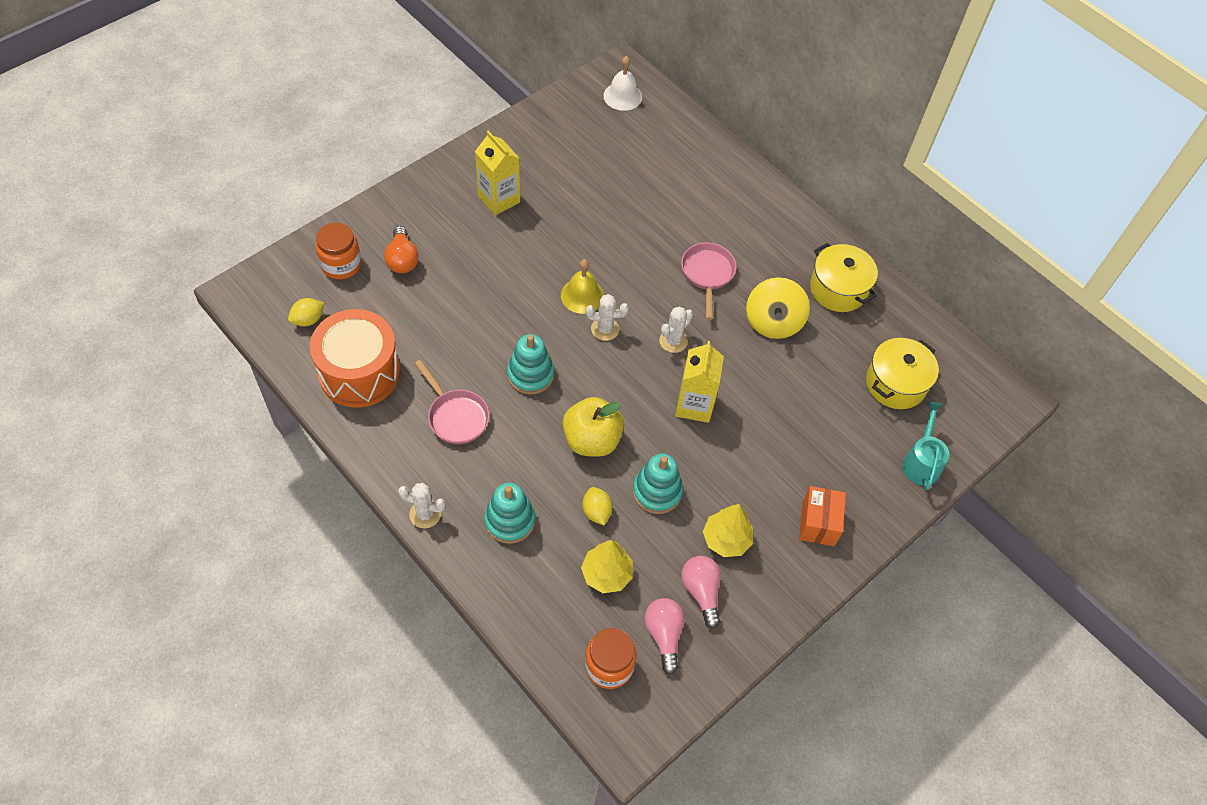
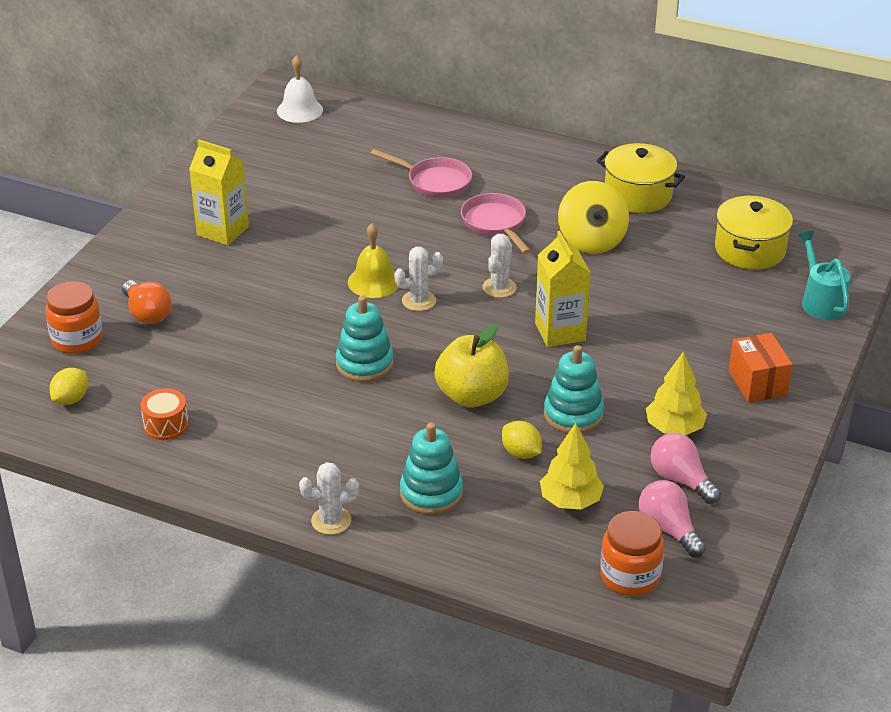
camera: 20 degrees left, 20 degrees down
orange drum [310,309,400,408] -> orange drum [140,388,189,440], size x0.43
pink pan [415,360,490,444] -> pink pan moved to [370,149,472,198]

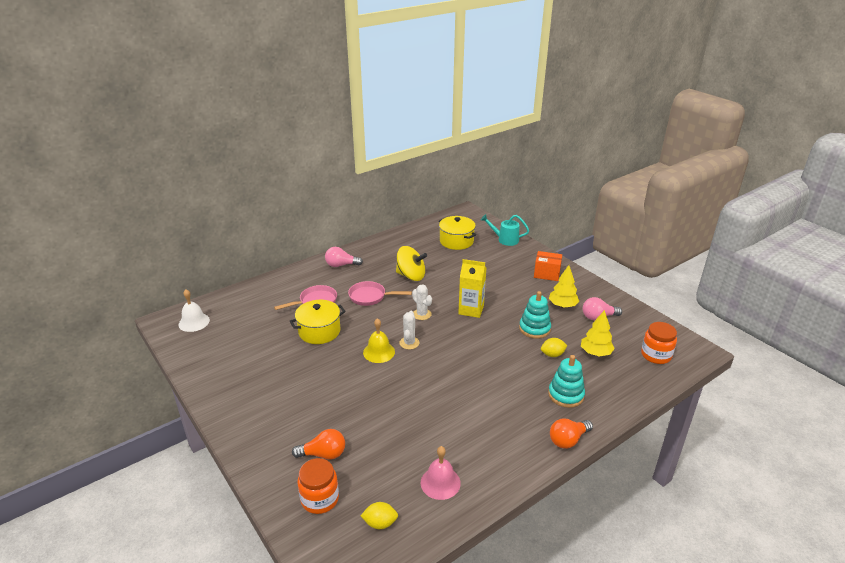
camera: 60 degrees left, 5 degrees down
yellow lemon [49,368,88,405] -> yellow lemon turned 60 degrees counterclockwise [361,502,398,529]
orange drum [140,388,189,440] -> pink bell [421,446,461,500]
yellow carton [189,139,249,246] -> none
white cactus [299,462,359,535] -> orange light bulb [550,419,593,449]
turquoise stacking toy [336,296,394,382] -> none
yellow apple [434,324,509,407] -> none
yellow pot [596,143,685,213] -> yellow pot moved to [290,300,346,344]
pink light bulb [639,480,706,557] -> pink light bulb moved to [325,247,363,267]

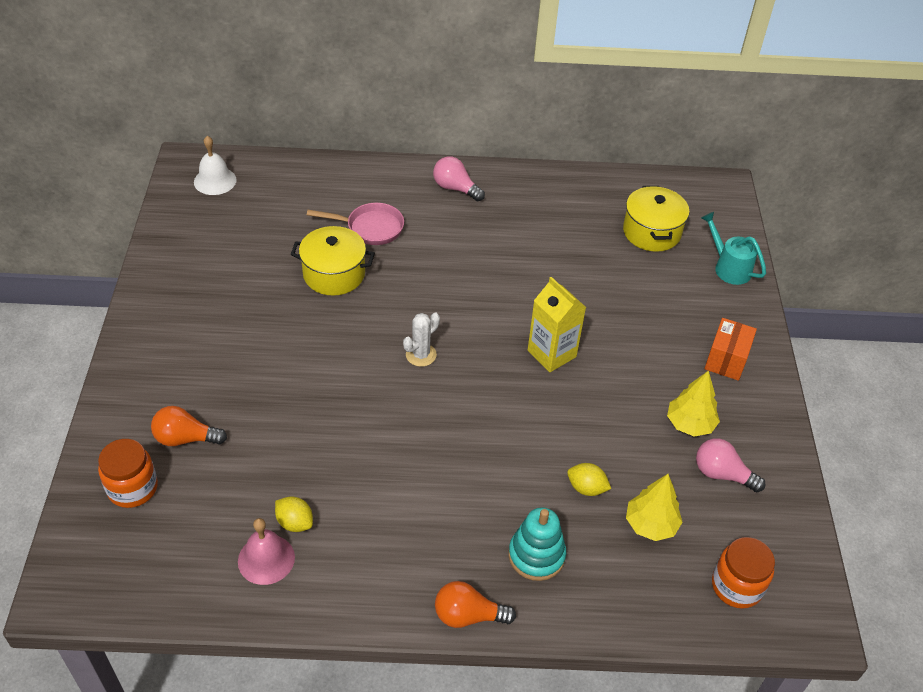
camera: 35 degrees right, 15 degrees up
orange light bulb [292,429,345,460] -> orange light bulb turned 150 degrees clockwise [151,406,227,446]
pink pan [348,281,412,306] -> none
yellow lemon [361,502,398,529] -> yellow lemon moved to [275,496,313,532]
yellow bell [363,318,395,363] -> none
yellow spinning top [396,246,427,281] -> none
white cactus [412,284,432,320] -> none
turquoise stacking toy [519,291,551,339] -> none
orange box [534,251,562,281] -> orange box turned 60 degrees clockwise [704,318,757,381]

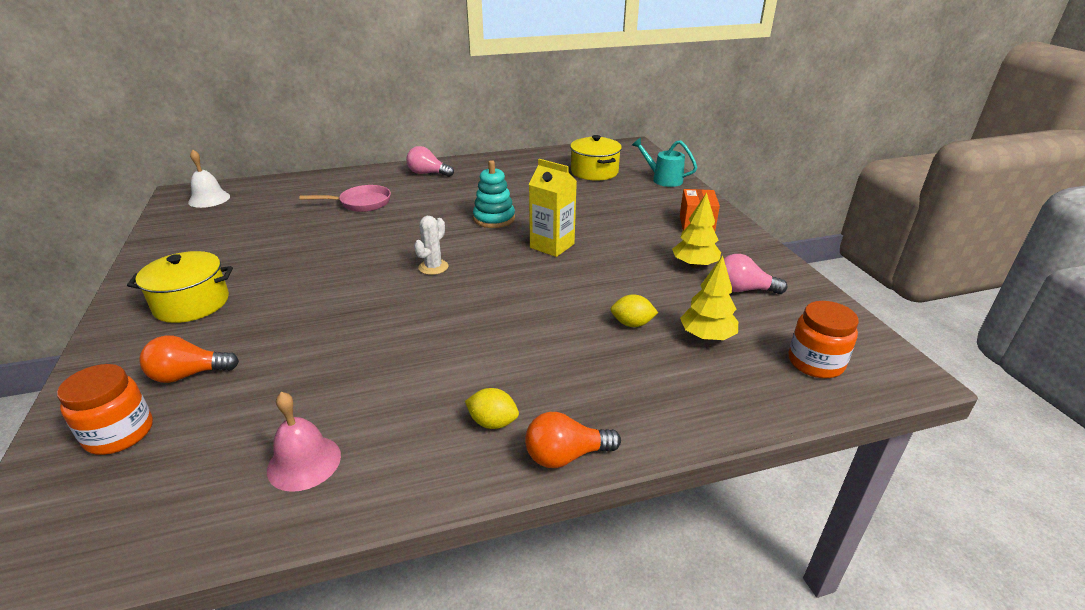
camera: 15 degrees left, 15 degrees down
yellow lemon [275,496,313,532] -> yellow lemon moved to [465,388,519,429]
yellow pot [291,226,375,296] -> yellow pot moved to [127,251,233,323]
turquoise stacking toy [508,507,566,581] -> turquoise stacking toy moved to [473,160,515,228]

